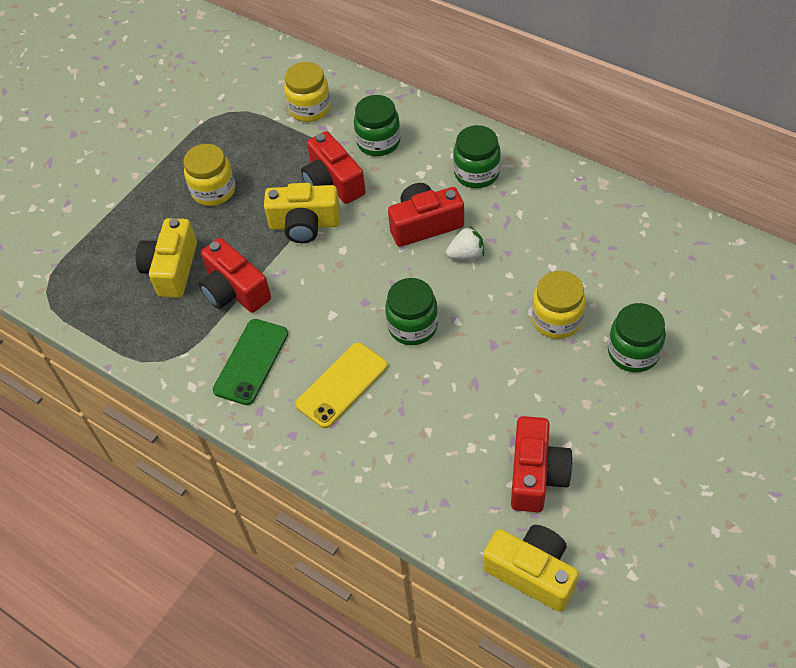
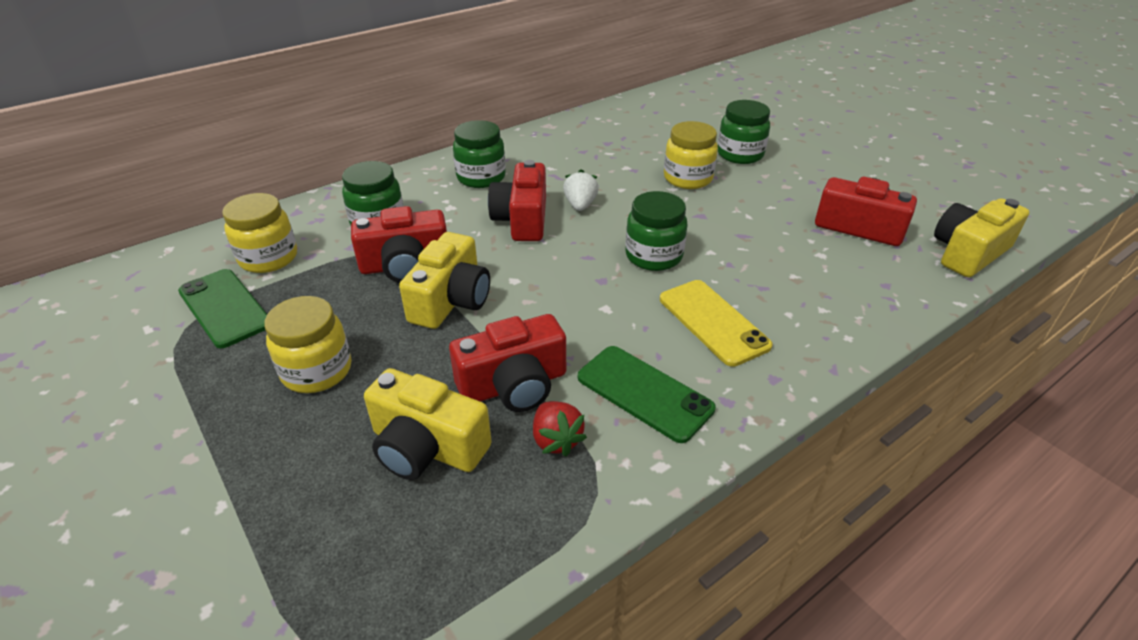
camera: 75 degrees left, 15 degrees down
none -> green phone [178,269,267,348]
none -> red strawberry [533,401,587,457]

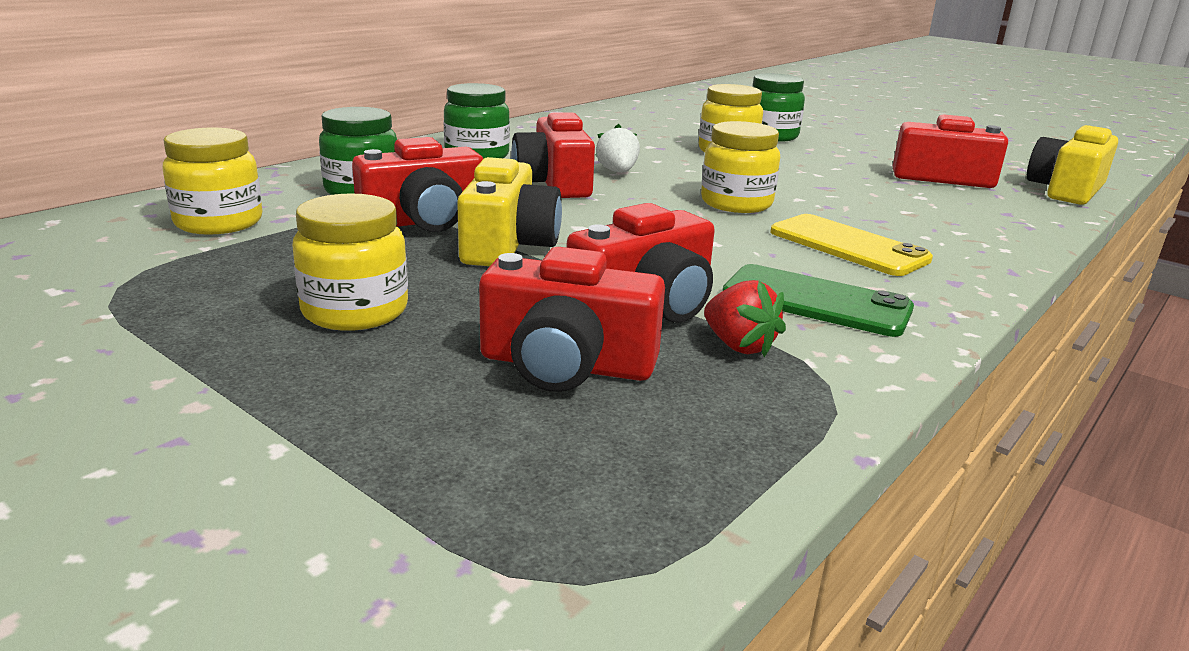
camera: 15 degrees left, 15 degrees down
green phone [178,269,267,348] -> none
yellow camera [364,368,492,480] -> red camera [479,247,665,392]
green jar [625,191,688,271] -> yellow jar [701,121,780,213]

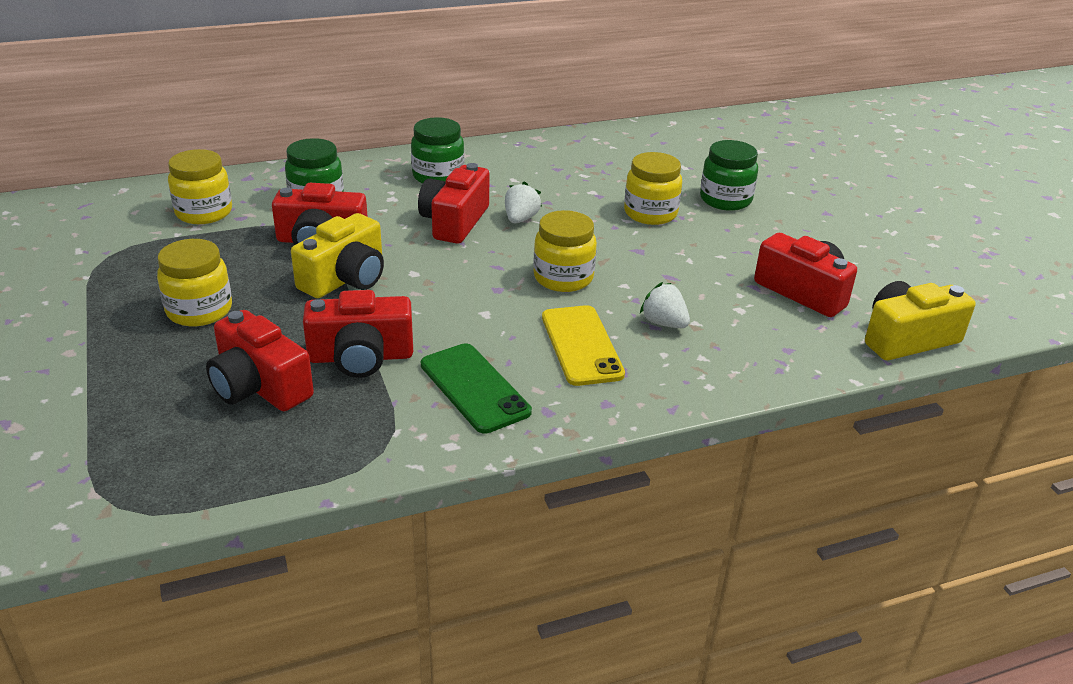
camera: 30 degrees right, 10 degrees up
red strawberry [704,280,786,357] -> none
none -> white strawberry [640,282,690,328]

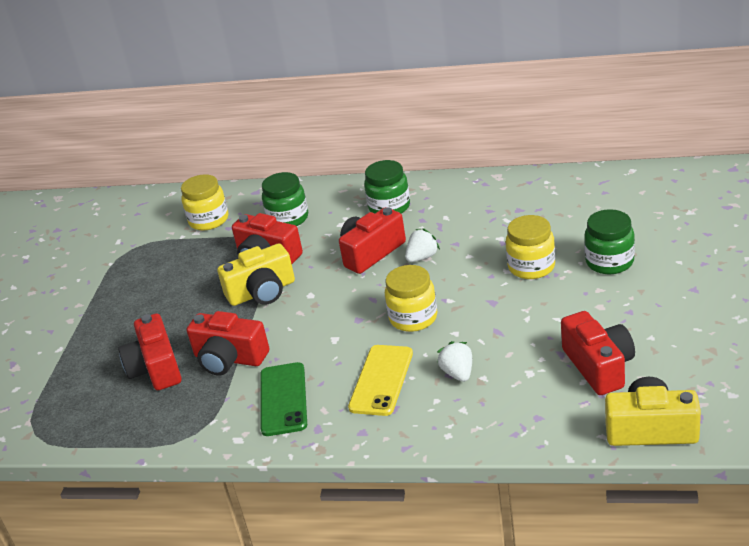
camera: 35 degrees right, 0 degrees up
yellow jar [157,239,232,326] -> none

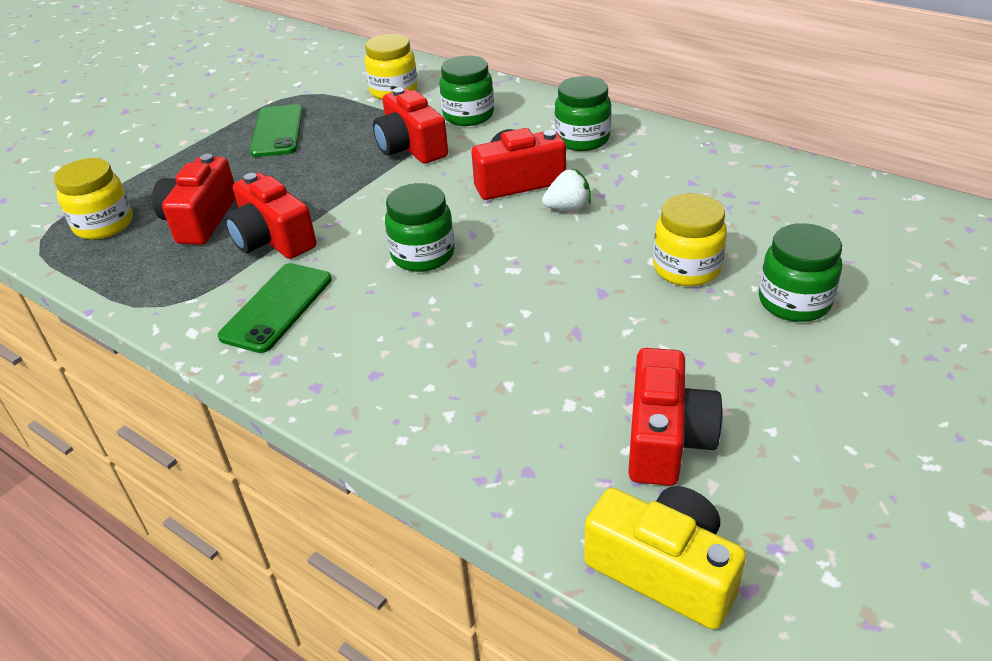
camera: 25 degrees right, 5 degrees up
yellow camera [217,243,295,306] -> none
yellow phone [348,345,413,416] -> none
yellow jar [385,265,437,332] -> yellow jar moved to [53,158,133,240]
white strawberry [437,341,472,382] -> none
none -> green phone [249,104,303,157]
none -> green jar [385,183,455,272]

